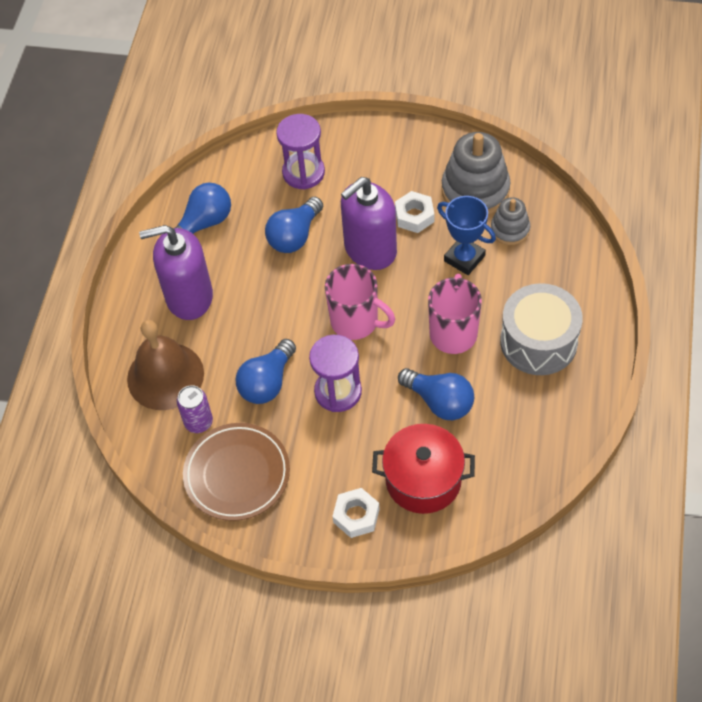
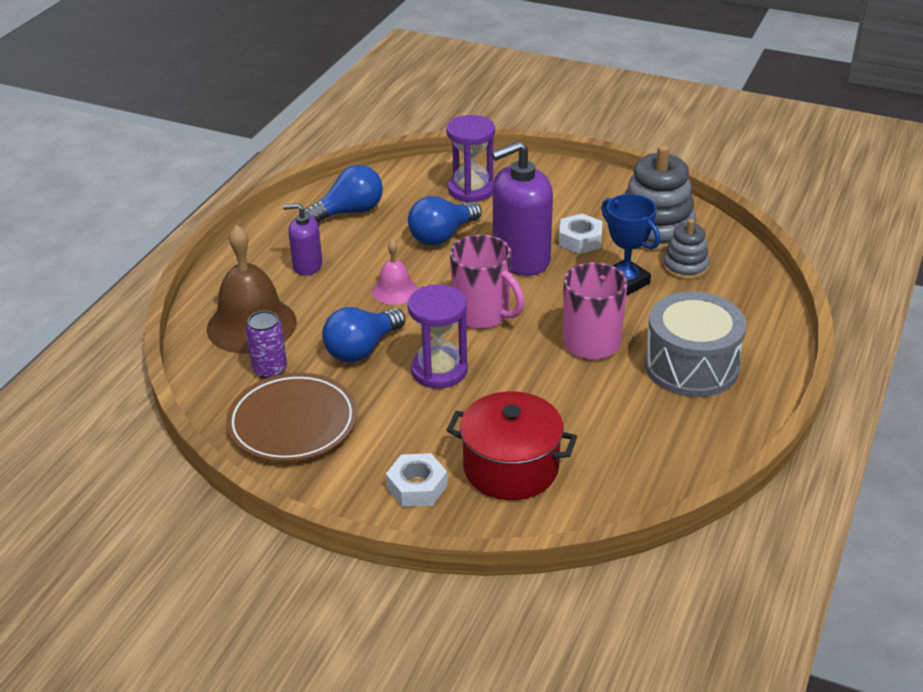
camera: 10 degrees right, 20 degrees down
purple soap dispenser [139,225,213,320] -> purple soap dispenser [283,203,322,276], size x0.54
blue light bulb [398,368,474,420] -> none
none -> pink bell [372,240,418,305]

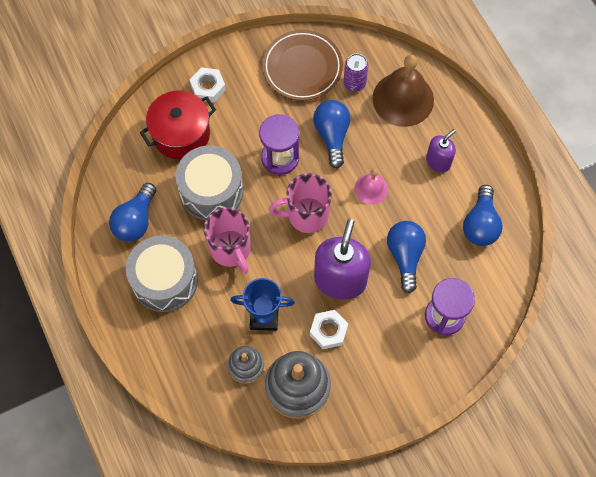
camera: 130 degrees right, 30 degrees up
none -> blue light bulb [109,183,156,242]
none -> grey drum [176,146,243,220]

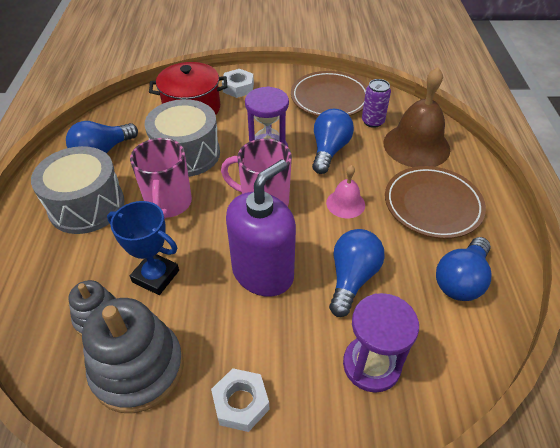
camera: 25 degrees right, 20 degrees down
white nut [310,310,348,349] -> white nut moved to [211,368,269,432]
purple soap dispenser [426,129,456,173] -> brown plate [385,166,486,239]

